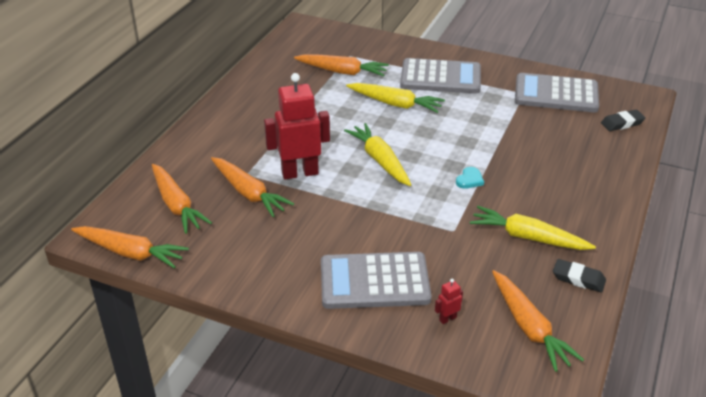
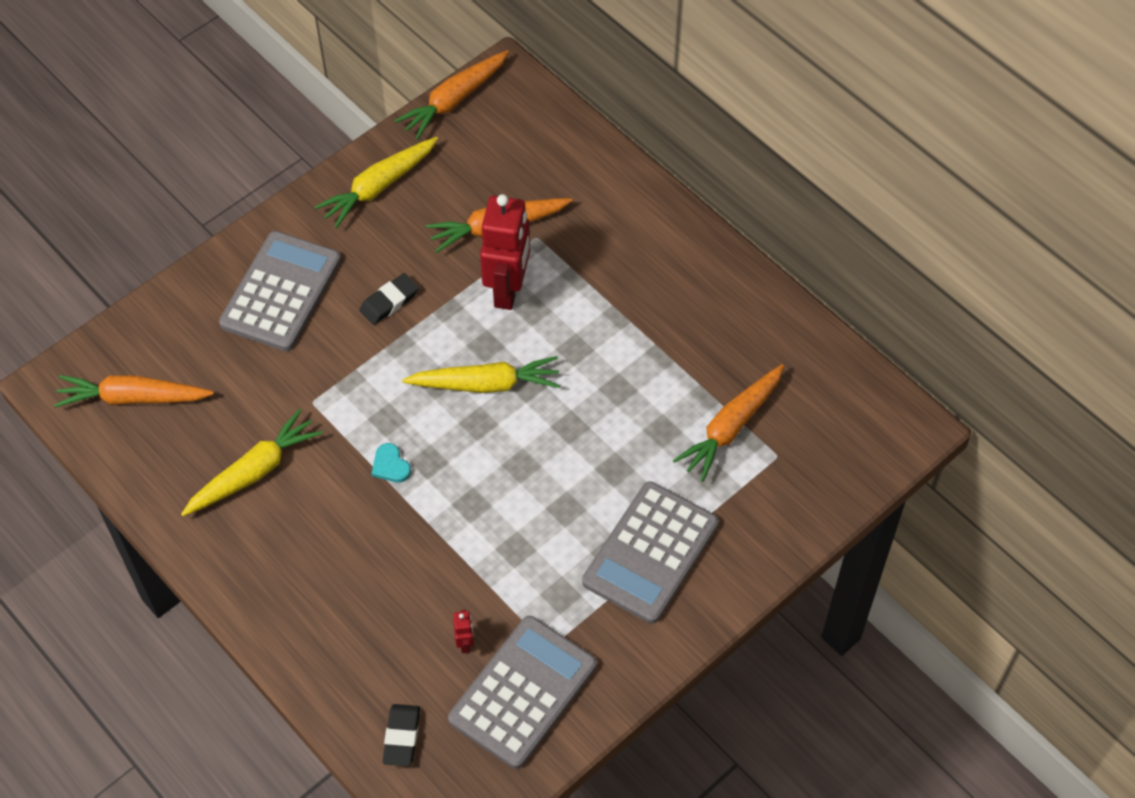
camera: 115 degrees right, 20 degrees up
orange carrot [152,164,212,234] -> none
yellow carrot [346,83,445,113] -> yellow carrot moved to [314,137,438,228]
red robot [435,279,463,324] -> red robot moved to [453,610,474,653]
black eraser [553,259,606,292] -> black eraser moved to [359,273,419,325]

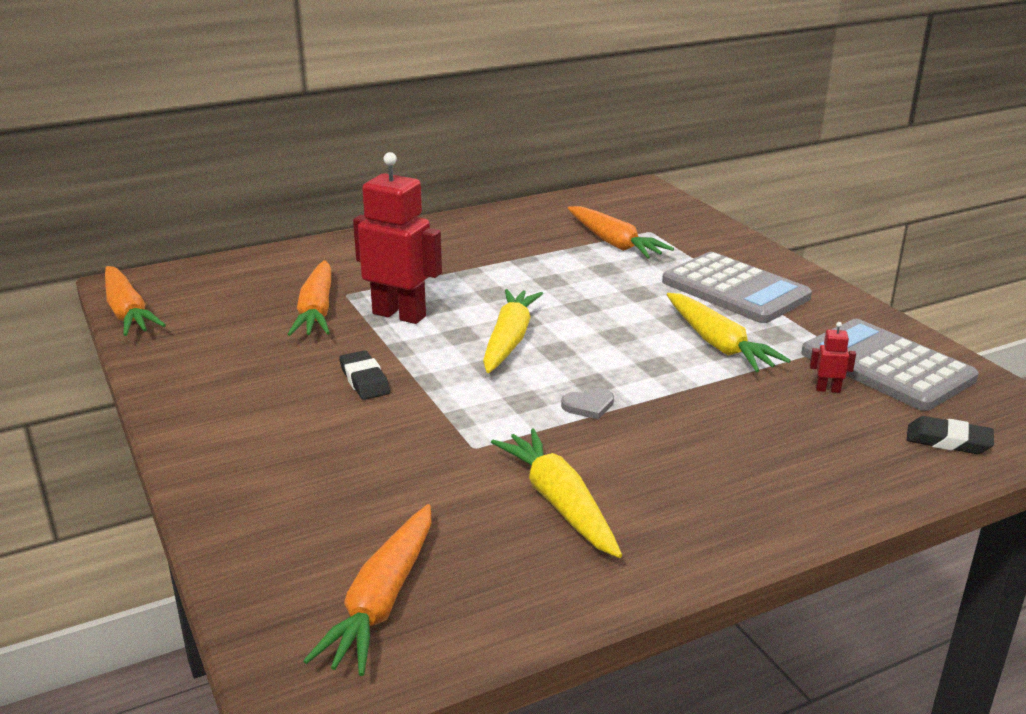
camera: 75 degrees left, 30 degrees down
grey calculator [219,231,341,351] -> none
yellow carrot [314,137,438,228] -> yellow carrot moved to [667,293,791,372]
turquoise heart [371,443,411,482] -> grey heart [561,388,614,419]

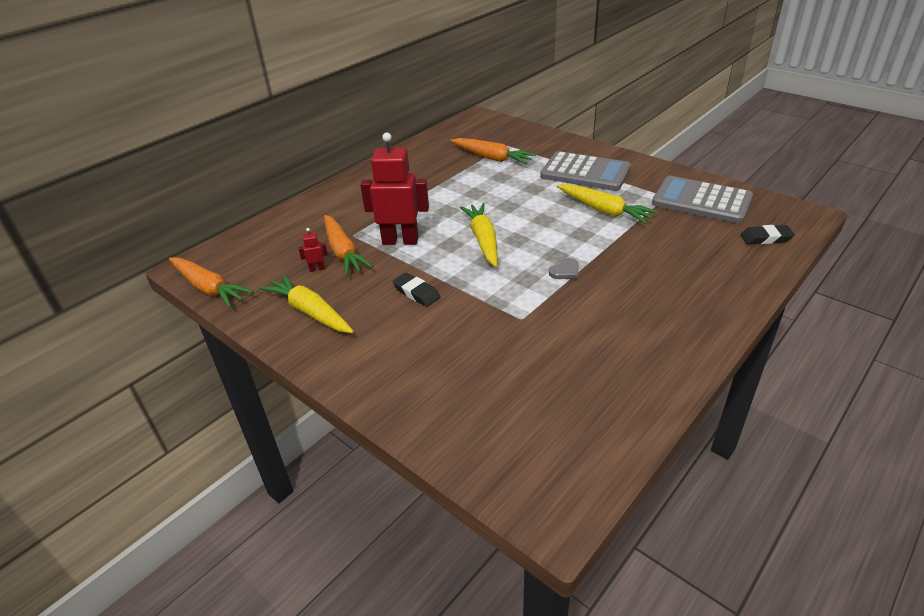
camera: 20 degrees left, 10 degrees up
orange carrot [303,504,432,676] -> none
yellow carrot [491,428,622,558] -> yellow carrot moved to [260,274,354,333]
red robot [810,322,856,393] -> red robot moved to [298,228,328,272]

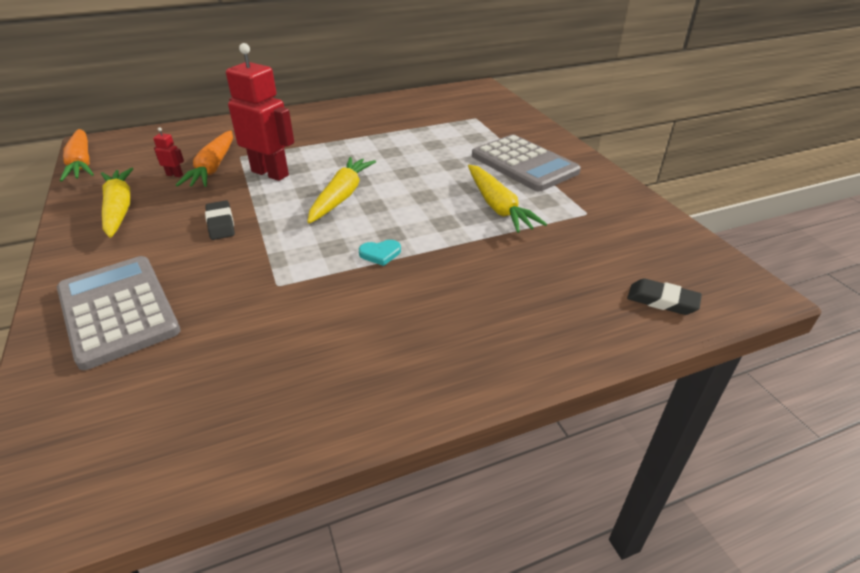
camera: 25 degrees right, 0 degrees up
orange carrot [450,138,536,164] -> none
grey heart [549,258,579,279] -> turquoise heart [359,240,401,266]
grey calculator [652,176,753,224] -> grey calculator moved to [57,256,181,370]

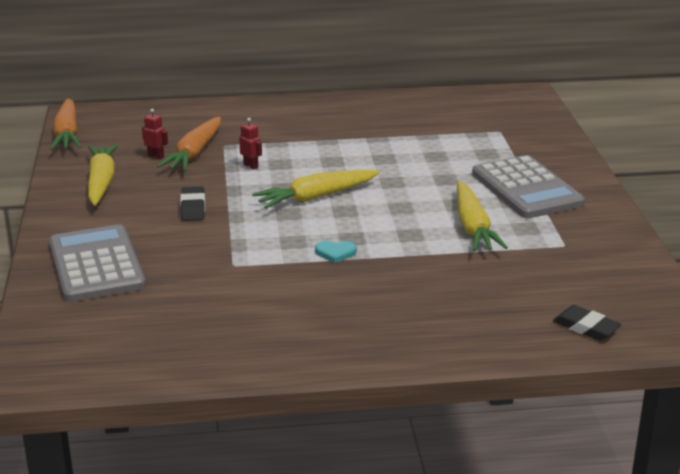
camera: 15 degrees right, 10 degrees down
red robot [226,43,294,181] -> red robot [239,118,262,170], size x0.40
yellow carrot [307,157,376,224] -> yellow carrot turned 150 degrees counterclockwise [252,170,380,209]

